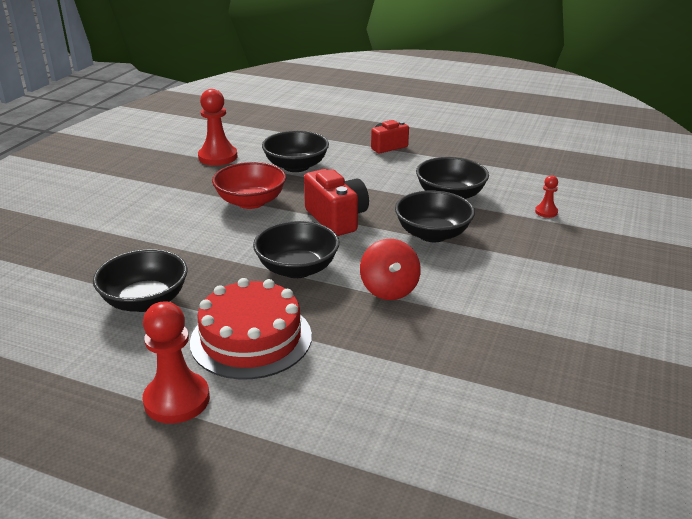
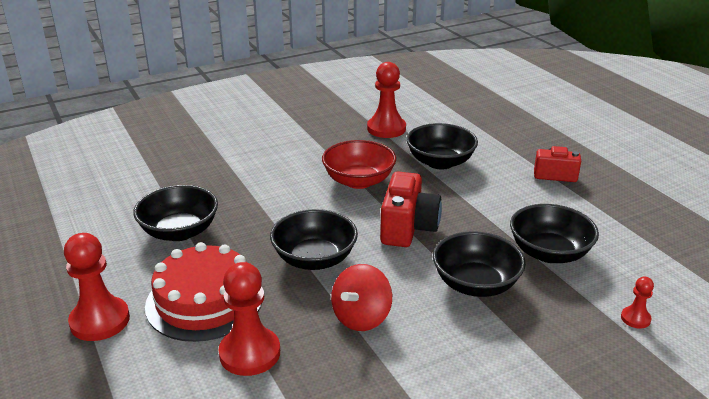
camera: 40 degrees right, 0 degrees up
none -> red pawn [219,262,280,376]

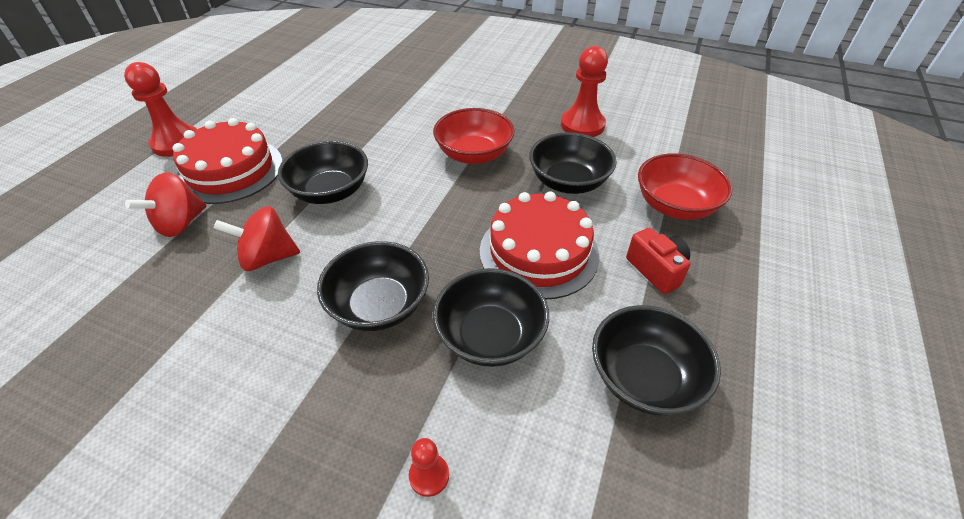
camera: 50 degrees right, 15 degrees up
black bowl [133,185,218,241] -> black bowl moved to [592,305,721,416]
red pawn [219,262,280,376] -> red spinning top [125,172,206,237]
red camera [380,171,442,247] -> none
none -> red cake [480,191,600,299]
none -> red bowl [638,153,732,220]

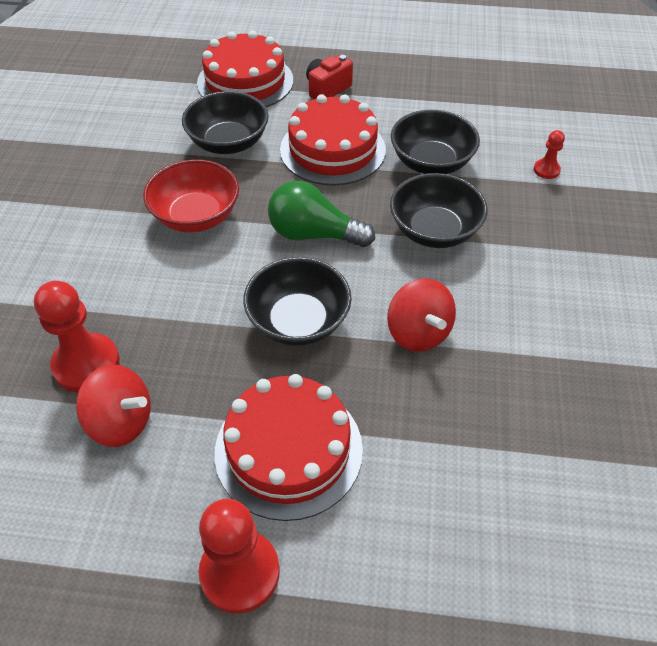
camera: 105 degrees left, 5 degrees up
red spinning top [125,172,206,237] -> red spinning top moved to [76,364,151,447]
red pawn [561,46,608,137] -> red pawn moved to [34,281,120,392]
black bowl [592,305,721,416] -> none
red bowl [638,153,732,220] -> red cake [197,30,293,107]
none -> green light bulb [268,181,375,247]

